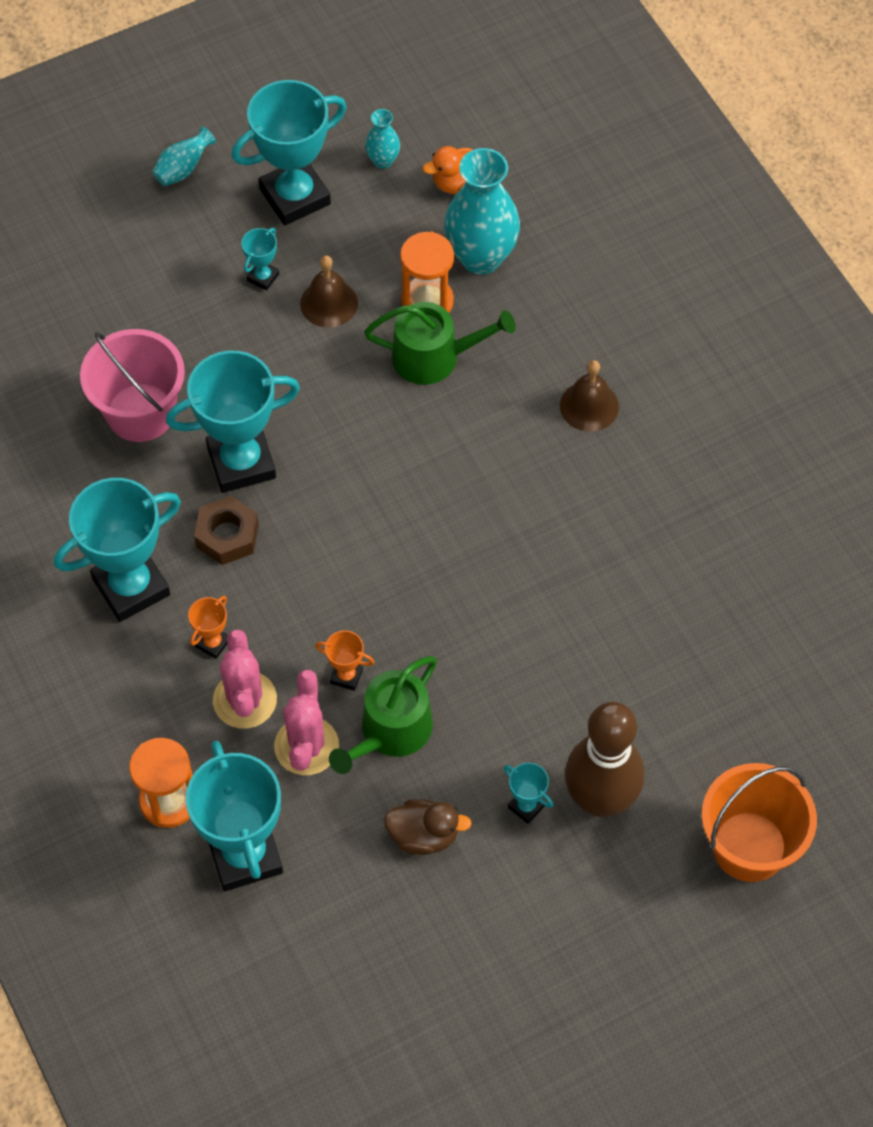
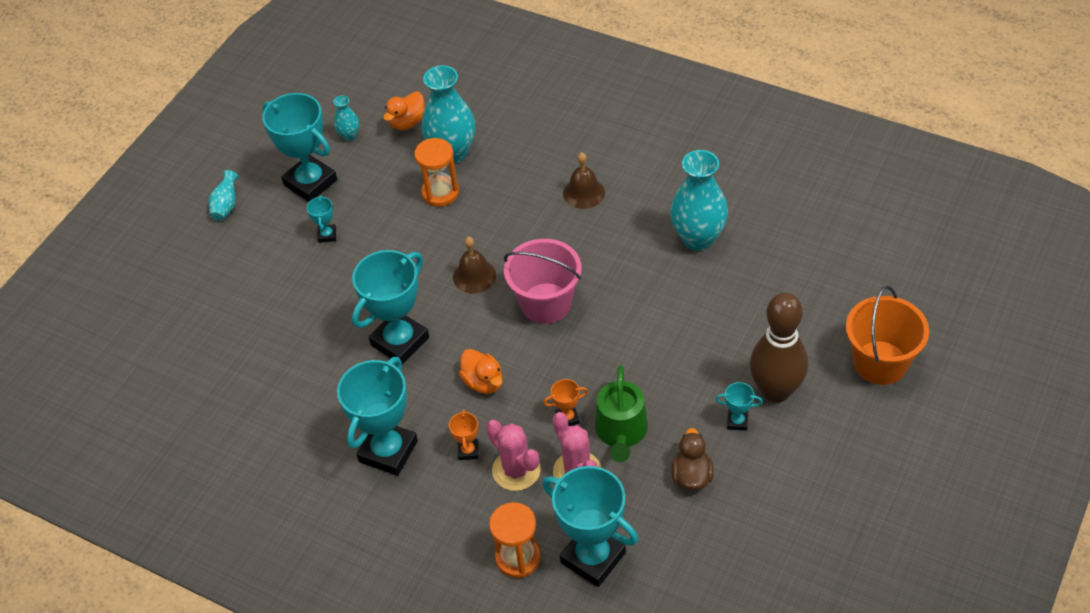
camera: 30 degrees left, 10 degrees down
pink bucket [80,329,185,442] -> pink bucket moved to [504,239,582,324]
brown nut [194,496,259,565] -> none
turquoise trophy [232,80,347,225] -> turquoise trophy turned 75 degrees counterclockwise [262,93,337,202]
brown bell [300,255,358,328] -> brown bell moved to [453,237,496,293]
green watering can [364,302,516,385] -> none
brown duck [384,799,472,855] -> brown duck turned 60 degrees counterclockwise [672,428,714,491]
none -> orange duck [459,349,502,394]
none -> turquoise vase [670,150,728,251]

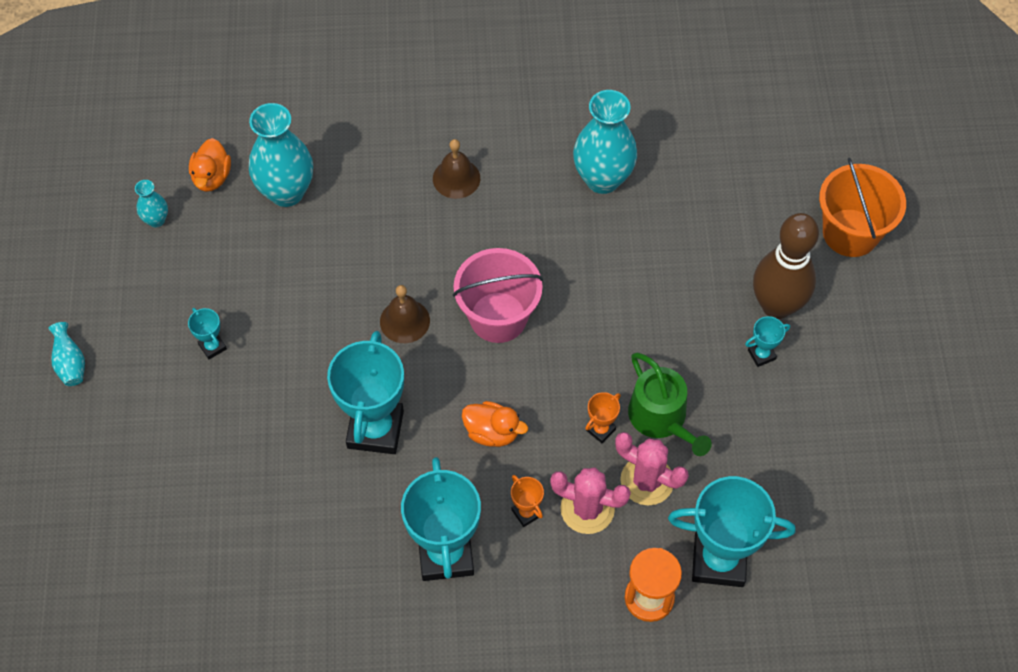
camera: 35 degrees left, 10 degrees up
turquoise trophy [262,93,337,202] -> none
orange hourglass [414,138,459,207] -> none
brown duck [672,428,714,491] -> none

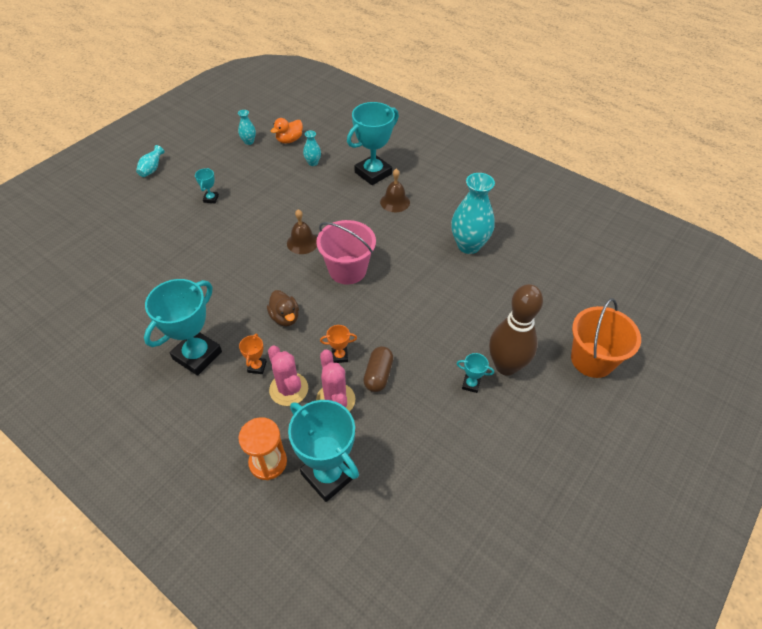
camera: 40 degrees right, 10 degrees down
turquoise vase [249,103,313,207] -> turquoise vase [303,130,321,166], size x0.48
turquoise trophy [327,331,404,454] -> turquoise trophy moved to [347,102,399,185]
orange duck [462,401,528,447] -> brown duck [267,290,299,326]
green watering can [628,353,712,456] -> brown capsule [363,346,393,392]

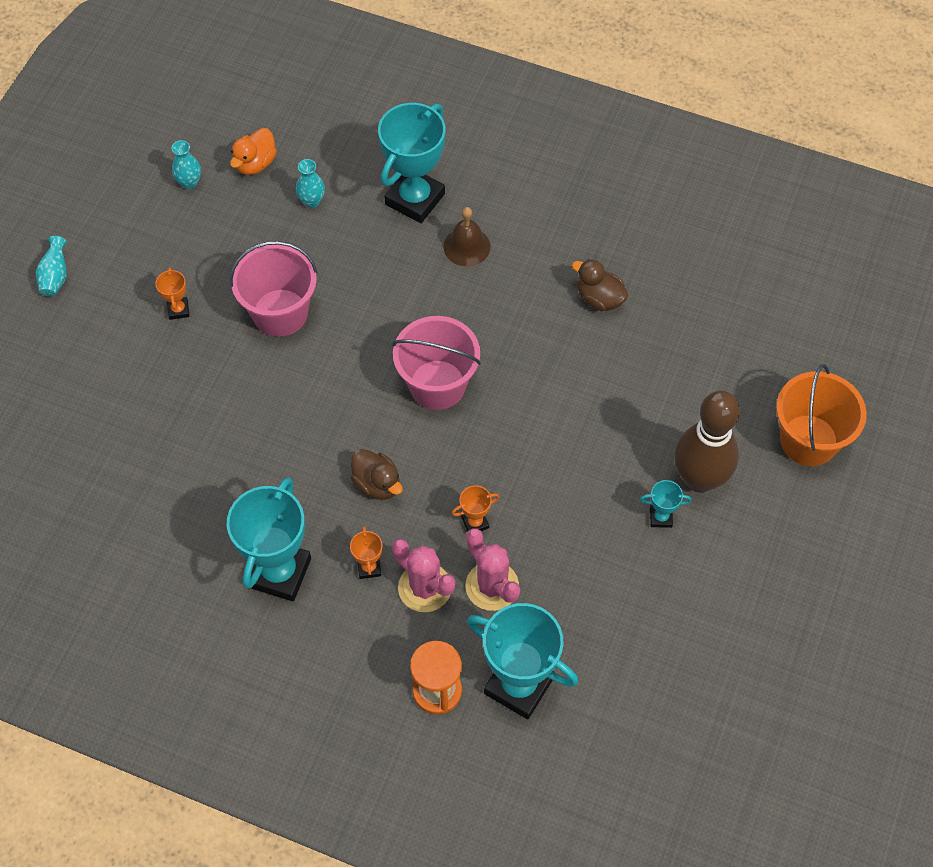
camera: 15 degrees left, 10 degrees up
turquoise trophy [195,168,219,203] -> orange trophy [155,267,190,320]
brown bell [287,209,317,254] -> none
brown capsule [363,346,393,392] -> none
turquoise vase [451,173,495,254] -> brown duck [572,259,628,311]
none -> pink bucket [230,241,318,337]

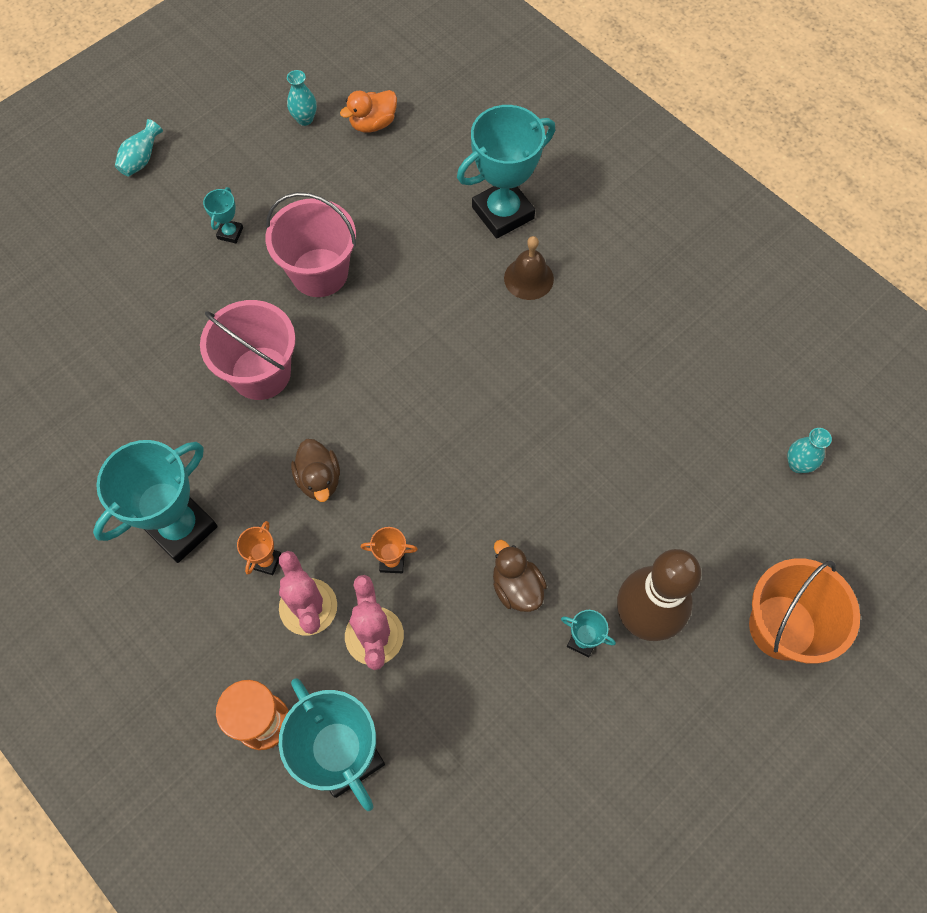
camera: 25 degrees right, 5 degrees up
orange trophy [155,267,190,320] -> turquoise trophy [203,187,243,243]
turquoise vase [296,159,325,208] -> turquoise vase moved to [787,428,832,473]
pink bucket [392,316,481,410] -> pink bucket moved to [200,300,296,400]
brown duck [572,259,628,311] -> brown duck moved to [493,540,547,612]

